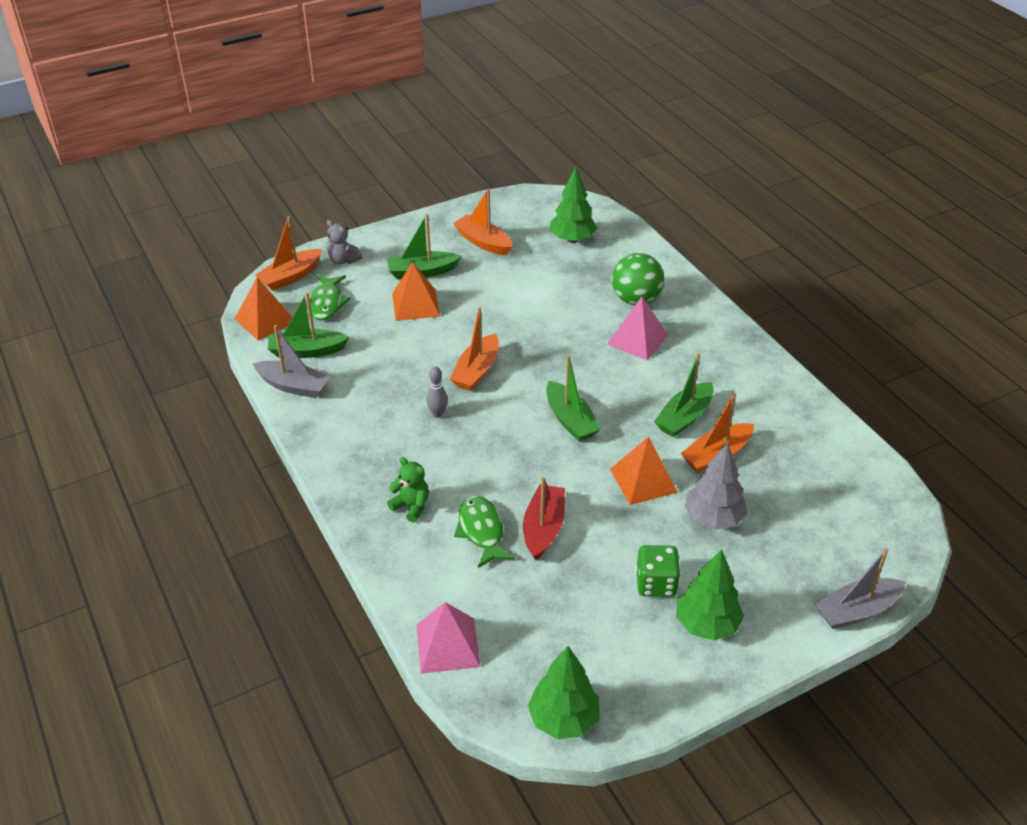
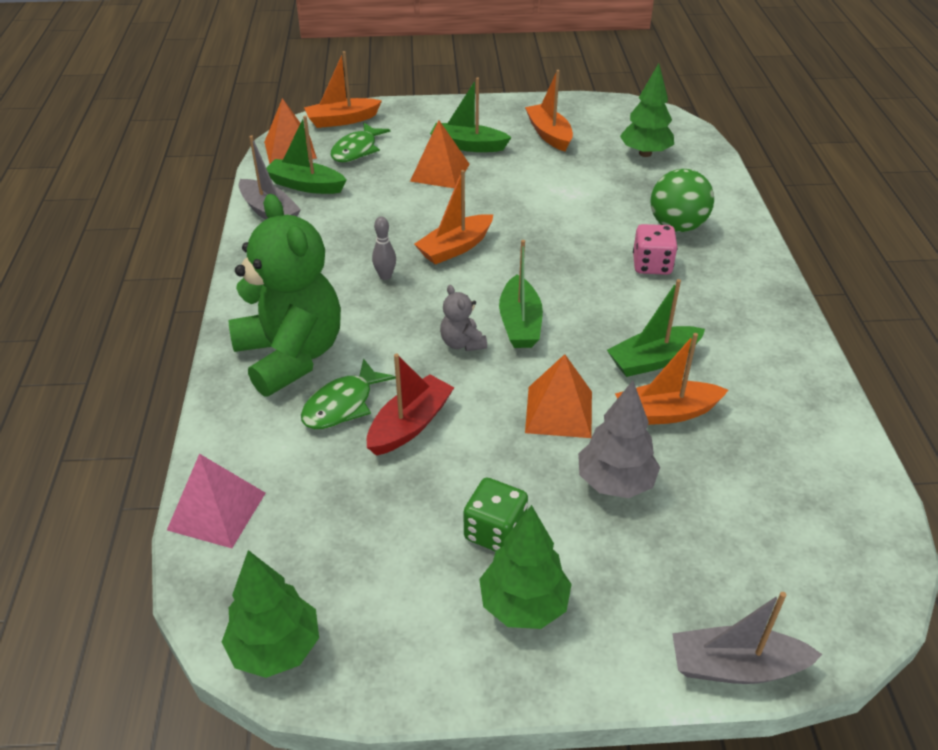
camera: 25 degrees right, 0 degrees up
grey teddy bear [327,220,362,265] -> grey teddy bear moved to [440,285,487,351]
green teddy bear [387,457,429,523] -> green teddy bear [228,194,341,397], size x2.44
green fish [454,496,515,568] -> green fish turned 150 degrees counterclockwise [301,358,396,429]
pink pyramid [607,297,668,360] -> pink dice [633,224,678,275]

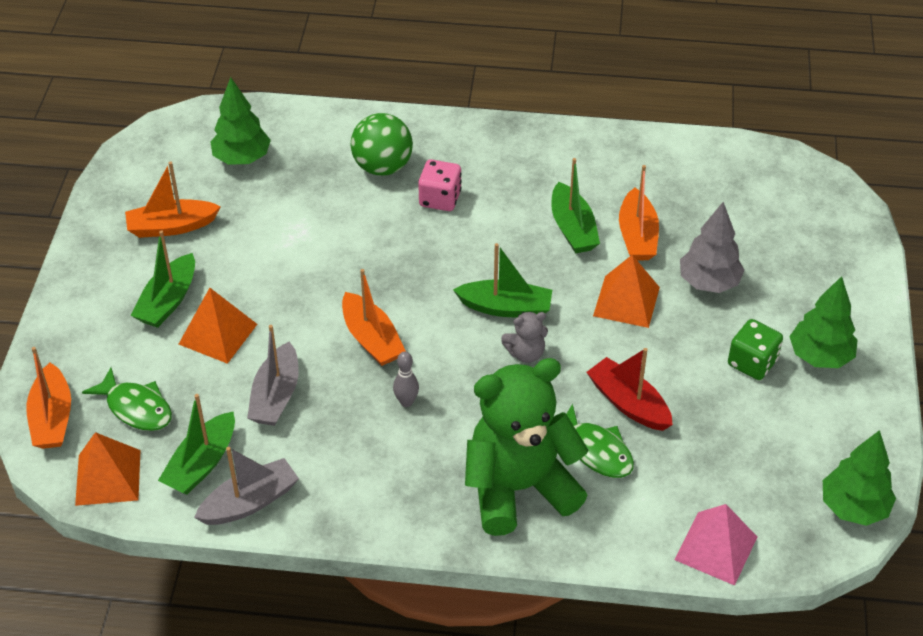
camera: 80 degrees left, 5 degrees up
grey boat [672,592,822,684] -> grey boat moved to [247,325,299,426]

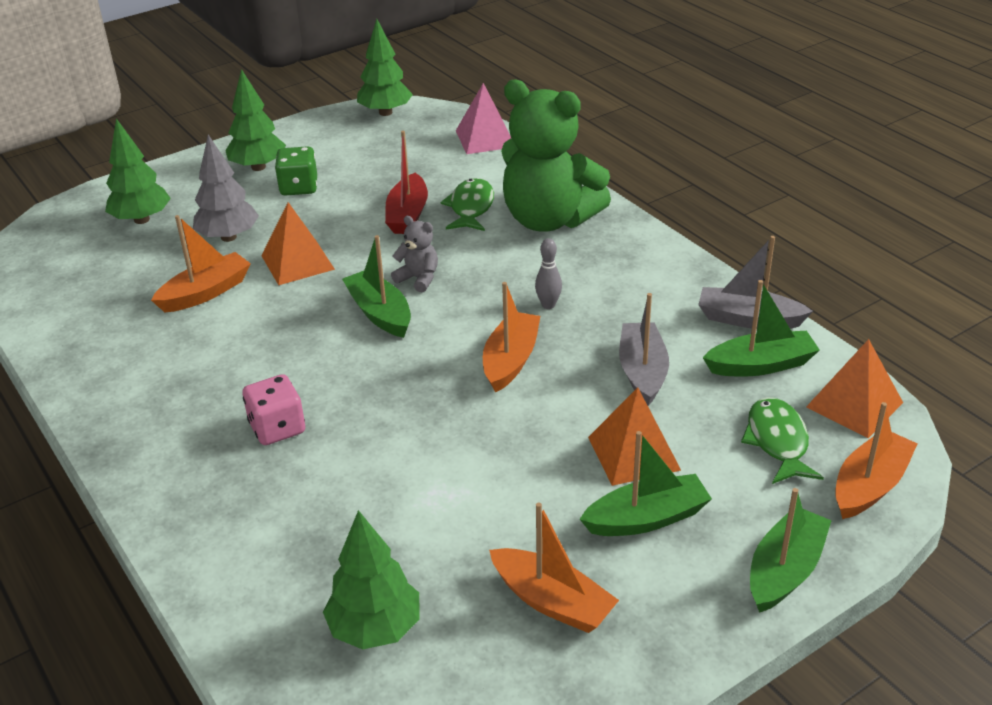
camera: 130 degrees left, 10 degrees down
grey boat [247,325,299,426] -> grey boat turned 60 degrees counterclockwise [619,293,669,406]
green ball [351,113,413,176] -> none
green boat [551,158,600,254] -> green boat moved to [750,488,832,613]
none -> green tree [105,118,171,224]

